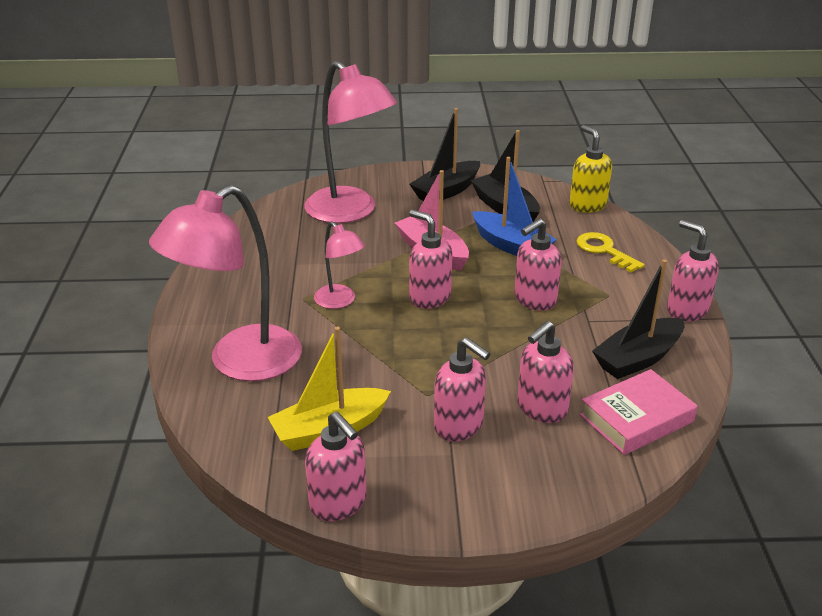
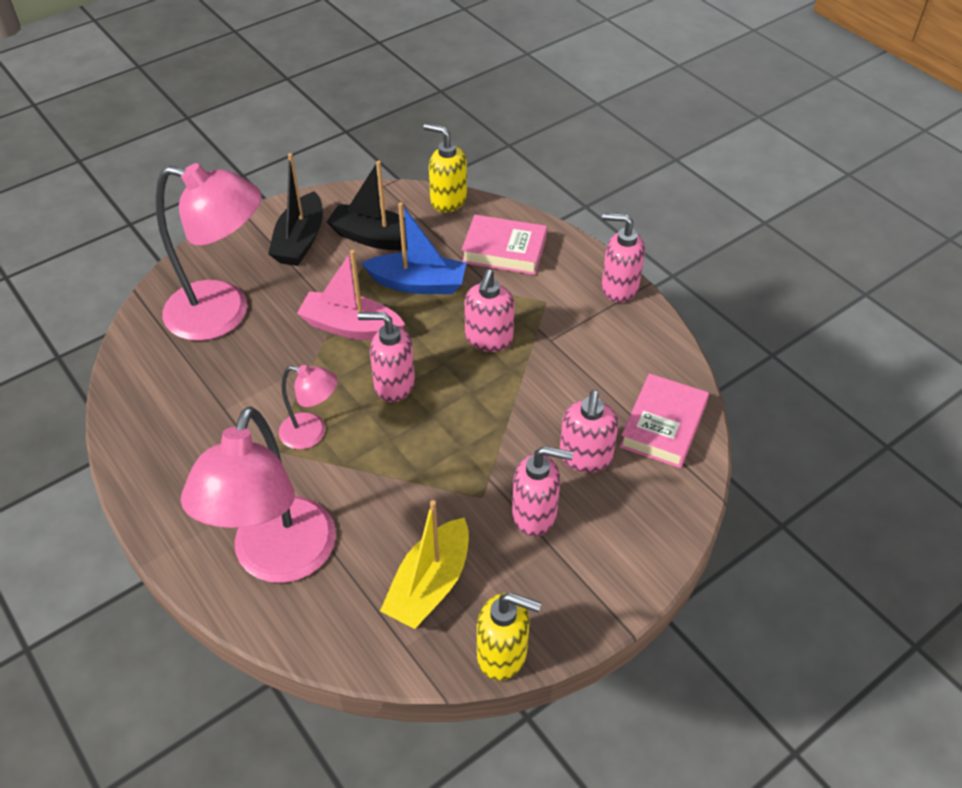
camera: 35 degrees left, 15 degrees up
pink soap dispenser [305,412,367,521] -> yellow soap dispenser [477,592,541,681]
yellow key [577,232,645,273] -> pink book [462,215,547,275]
black boat [592,259,684,379] -> none

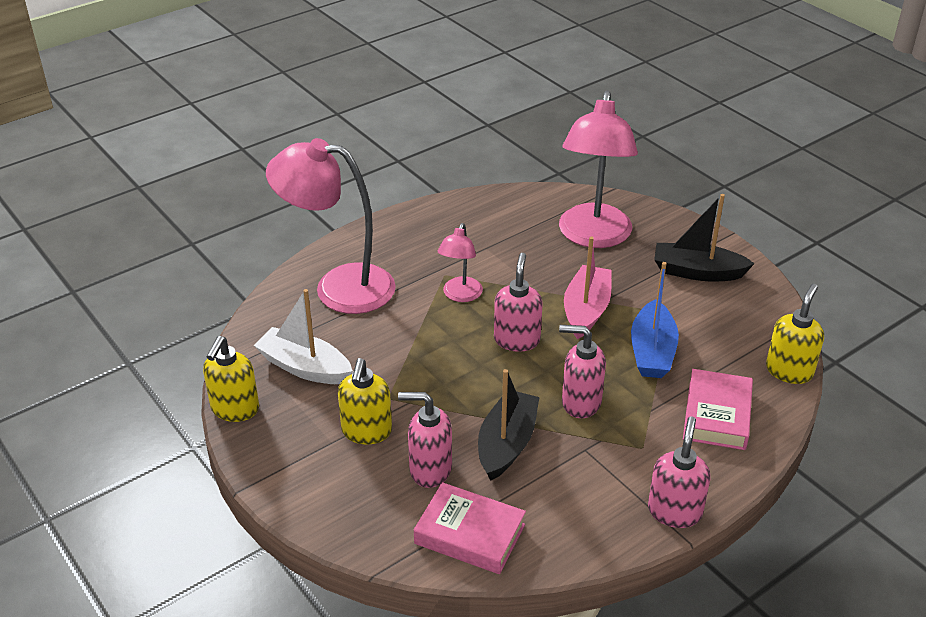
camera: 90 degrees right, 10 degrees down
black boat [327,160,407,250] -> black boat moved to [478,369,539,481]
yellow boat [380,500,469,629] -> white boat [254,289,353,384]
pink soap dispenser [512,446,573,536] -> yellow soap dispenser [338,358,392,444]

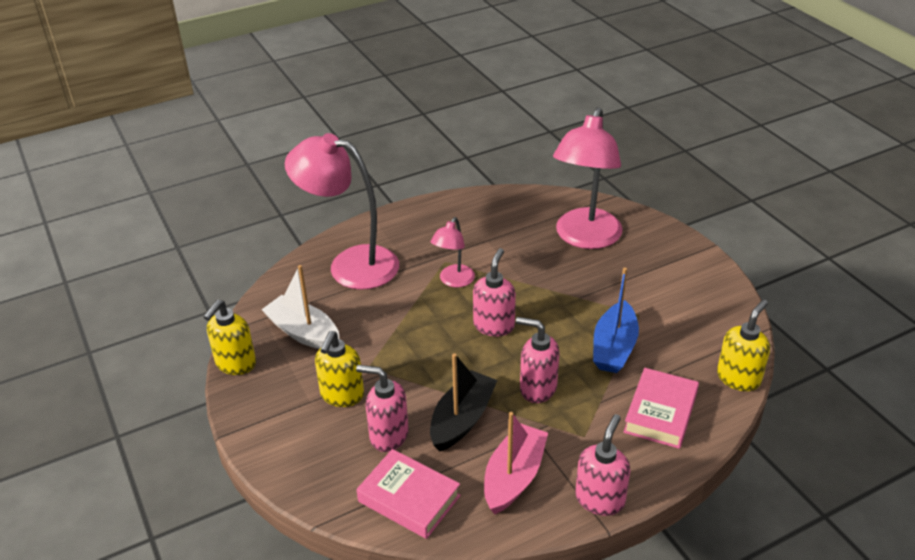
camera: 10 degrees right, 0 degrees up
pink boat [564,237,611,339] -> pink boat moved to [484,412,548,514]
black boat [654,194,755,281] -> none

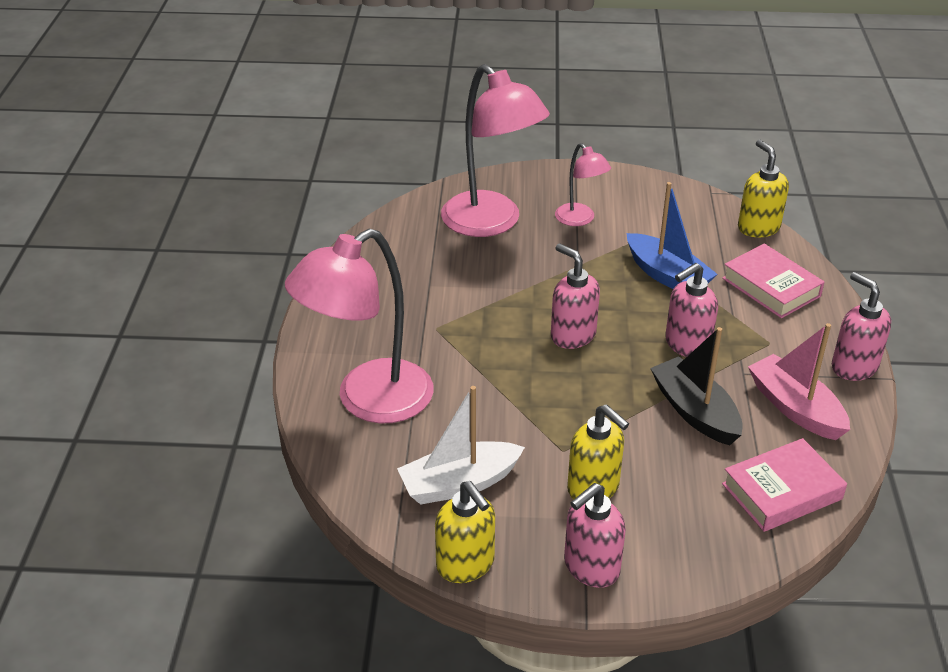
camera: 60 degrees left, 0 degrees up
pink soap dispenser [356,365,409,452] -> pink soap dispenser moved to [564,483,626,588]
pink lamp [431,217,475,287] -> pink lamp moved to [555,143,611,226]

